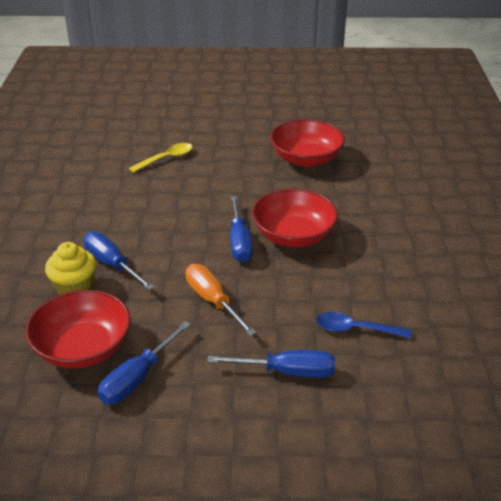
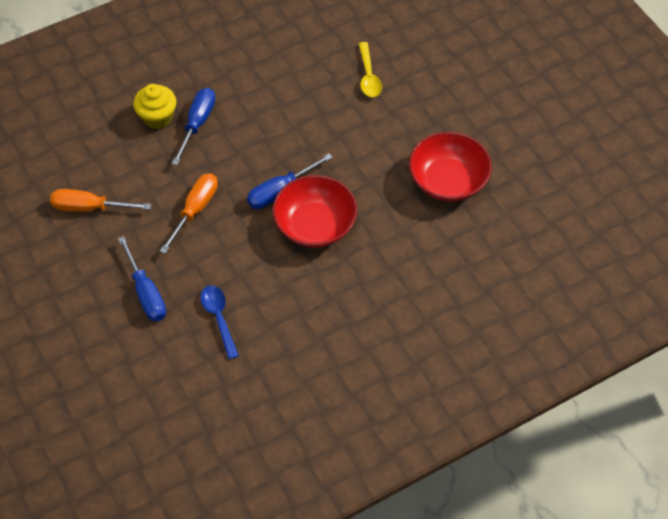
camera: 60 degrees right, 20 degrees up
red bowl [25,290,131,369] -> none
blue screwdriver [98,321,191,405] -> orange screwdriver [50,189,151,212]
yellow spoon [129,143,193,173] -> yellow spoon turned 60 degrees clockwise [359,42,382,97]

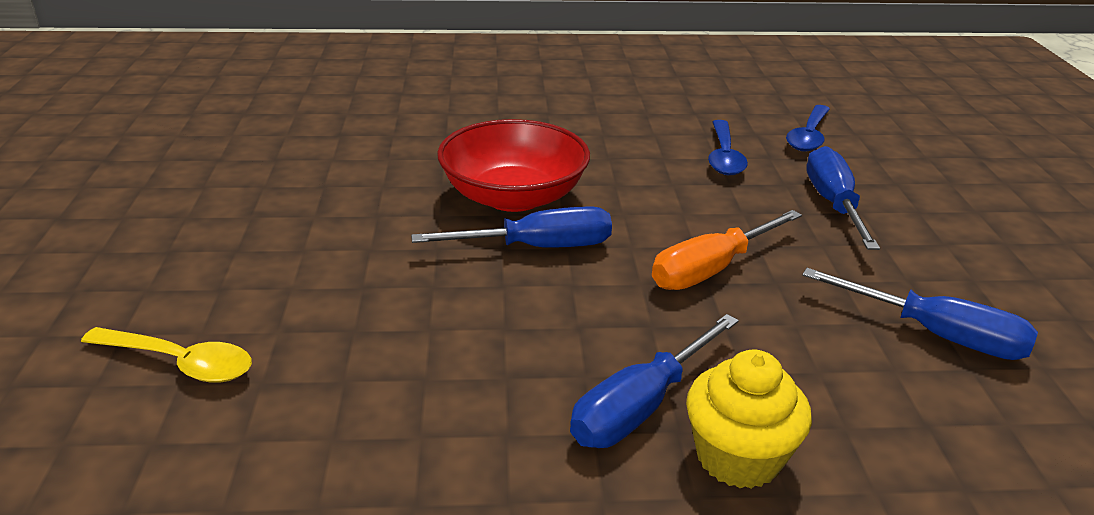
camera: 155 degrees left, 25 degrees down
orange screwdriver [50,189,151,212] -> blue screwdriver [802,268,1038,360]
yellow spoon [359,42,382,97] -> yellow spoon turned 90 degrees clockwise [81,327,252,383]
red bowl [409,132,492,202] -> none
none -> blue spoon [786,105,830,152]

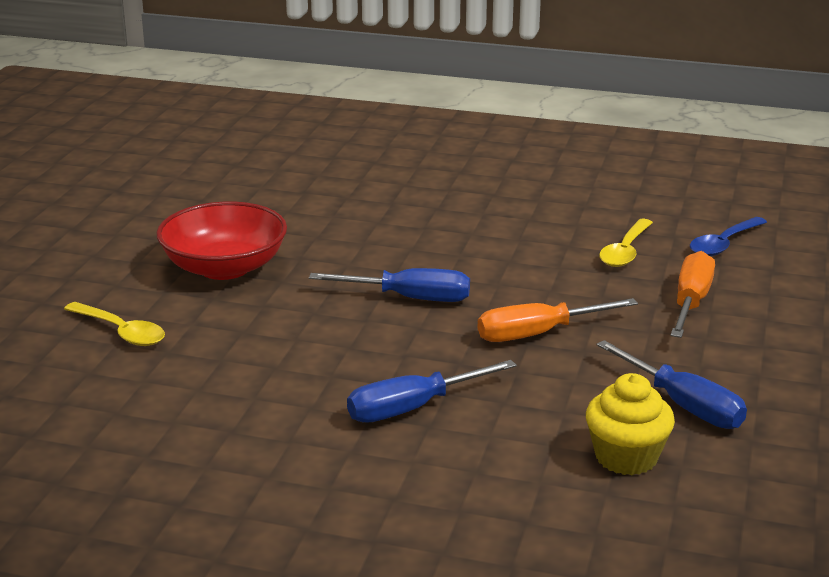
camera: 20 degrees right, 5 degrees down
red bowl [437,119,590,212] -> red bowl moved to [156,202,287,280]
yellow cupcake [686,350,812,489] -> yellow cupcake moved to [586,373,675,475]
blue spoon [708,120,748,175] -> yellow spoon [599,219,653,267]
blue screwdriver [806,146,880,250] -> orange screwdriver [670,251,715,338]

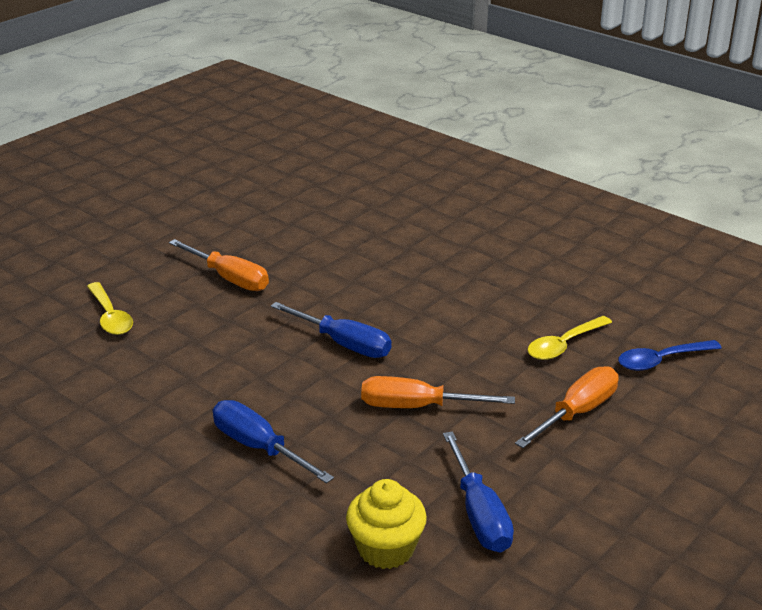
camera: 25 degrees right, 5 degrees up
red bowl [156,202,287,280] -> orange screwdriver [169,239,269,291]
blue screwdriver [347,360,517,423] -> blue screwdriver turned 45 degrees clockwise [213,400,334,484]

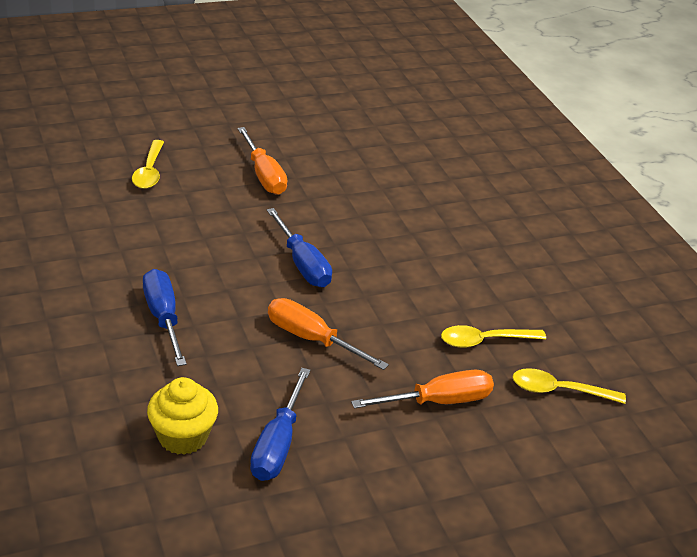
camera: 25 degrees right, 5 degrees up
blue spoon [618,340,722,371] -> yellow spoon [512,368,626,404]

